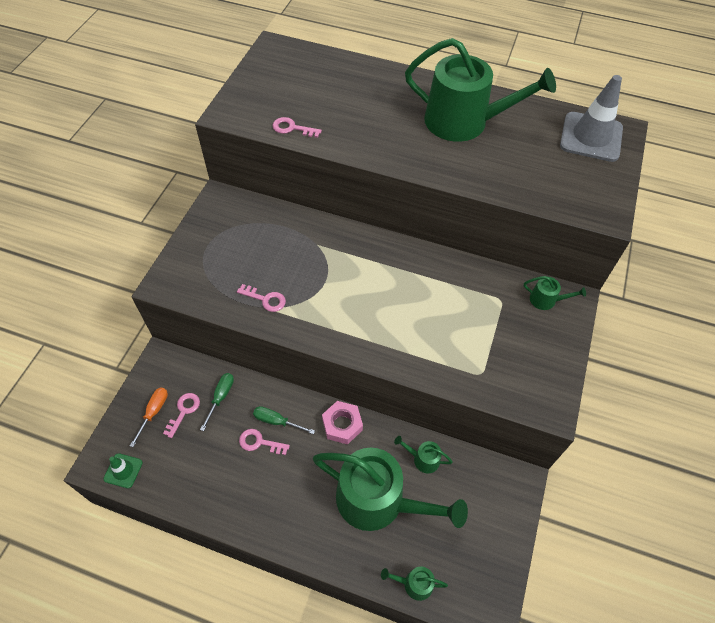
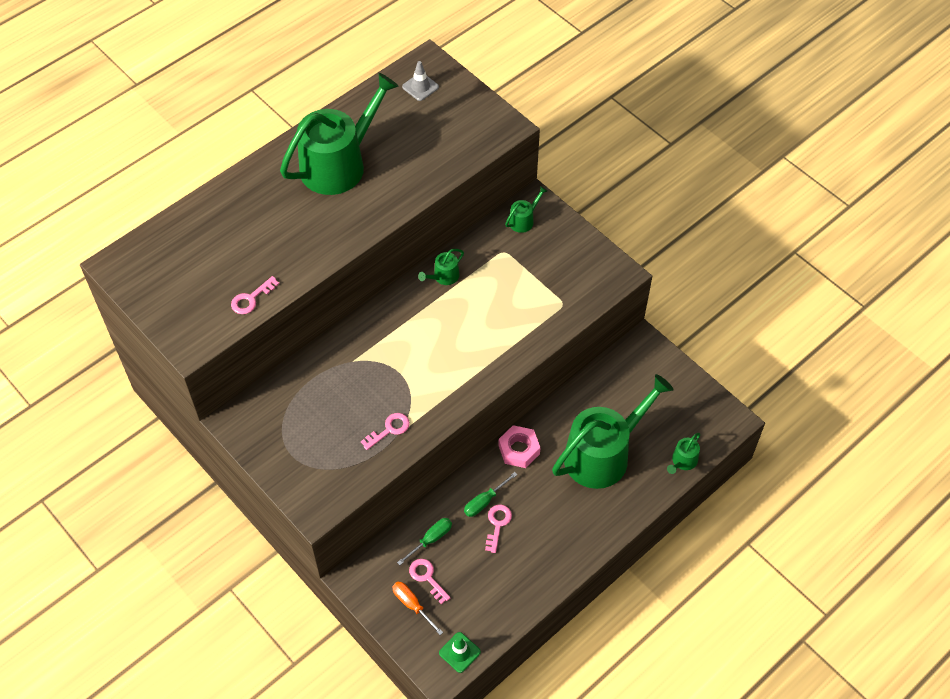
camera: 60 degrees left, 0 degrees up
green screwdriver [200,373,234,431] -> green screwdriver turned 90 degrees clockwise [397,518,452,565]
pink key [239,429,290,455] -> pink key turned 150 degrees clockwise [485,505,512,553]
green watering can [394,436,453,473] -> green watering can moved to [418,249,464,285]
grey traffic cone [560,75,623,162] -> grey traffic cone [402,61,439,101], size x0.50

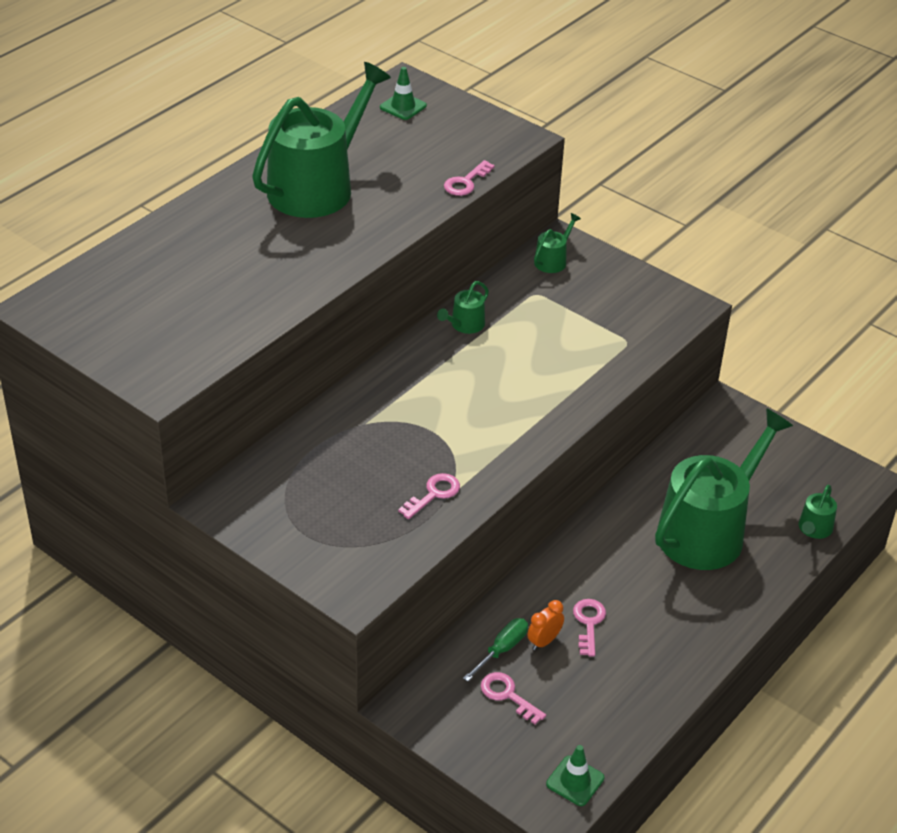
camera: 10 degrees left, 15 degrees down
pink key [231,276,279,314] -> pink key moved to [444,160,495,196]
orange screwdriver [392,582,443,635] -> none
grey traffic cone [402,61,439,101] -> green traffic cone [380,67,427,120]
green screwdriver [464,472,517,517] -> none
pink nut [498,425,540,468] -> none
none -> orange clock [527,600,564,650]

